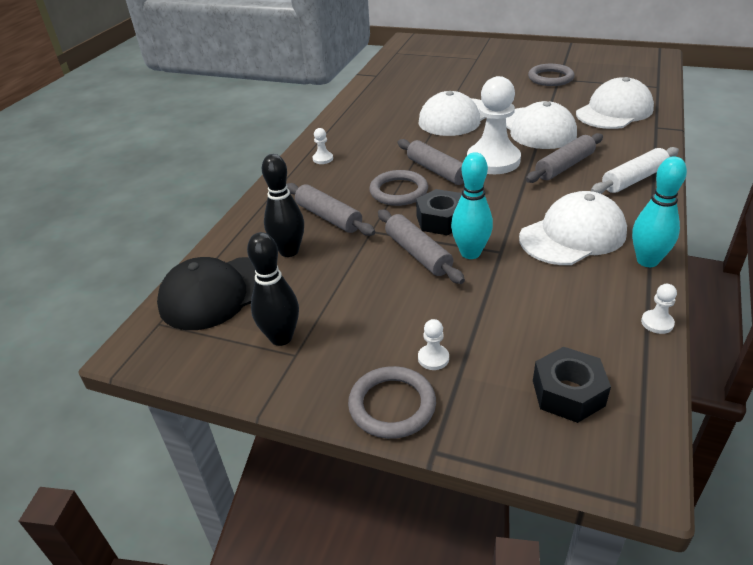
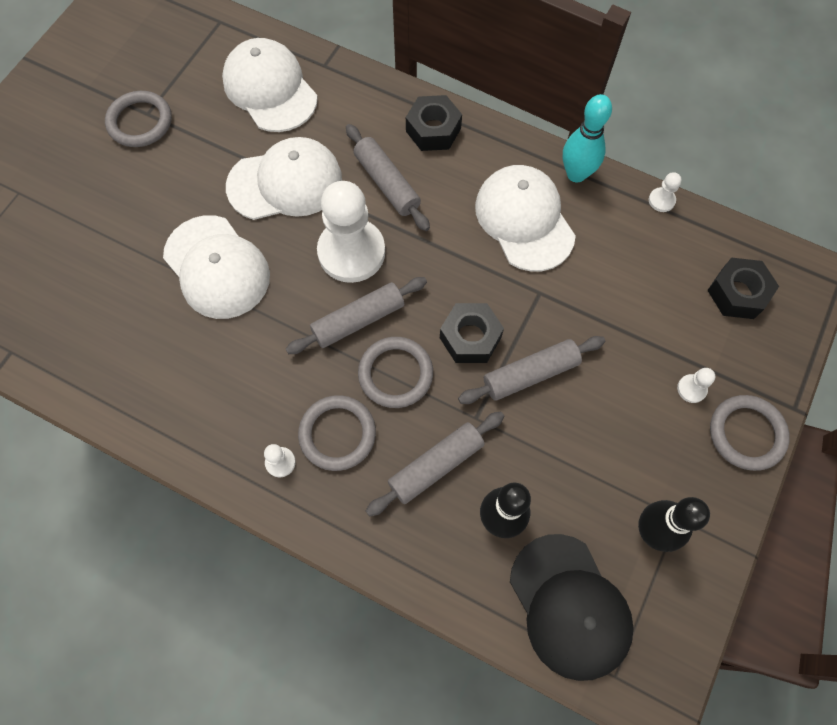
camera: 85 degrees left, 30 degrees up
turquoise bowling pin [451,152,493,259] -> none
white rolling pin [591,147,679,194] -> black nut [406,95,462,151]
none -> grey ring [298,395,376,471]

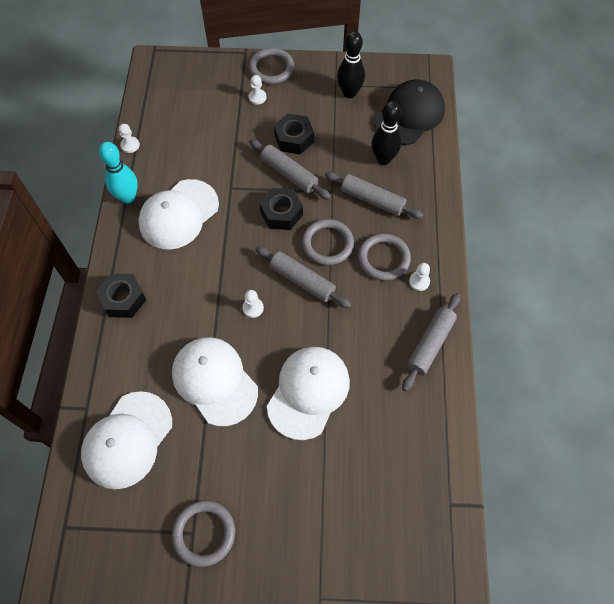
camera: 115 degrees left, 5 degrees down
white pawn [317,181,385,283] -> white pawn [243,290,264,318], size x0.40
grey rolling pin [346,124,430,231] -> grey rolling pin moved to [402,293,460,391]
black nut [707,258,779,319] -> black nut moved to [274,113,314,155]

